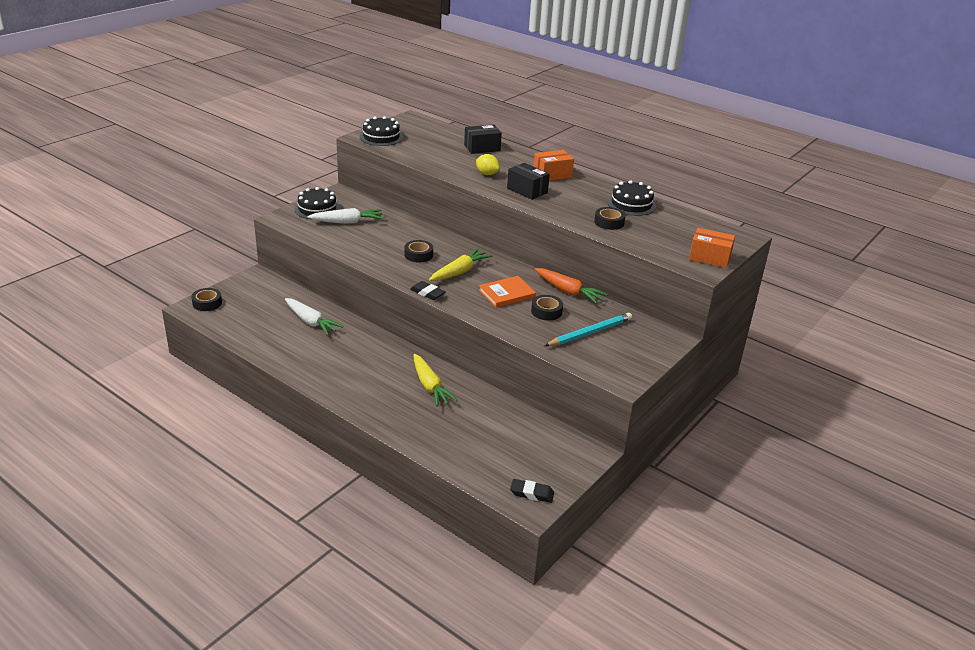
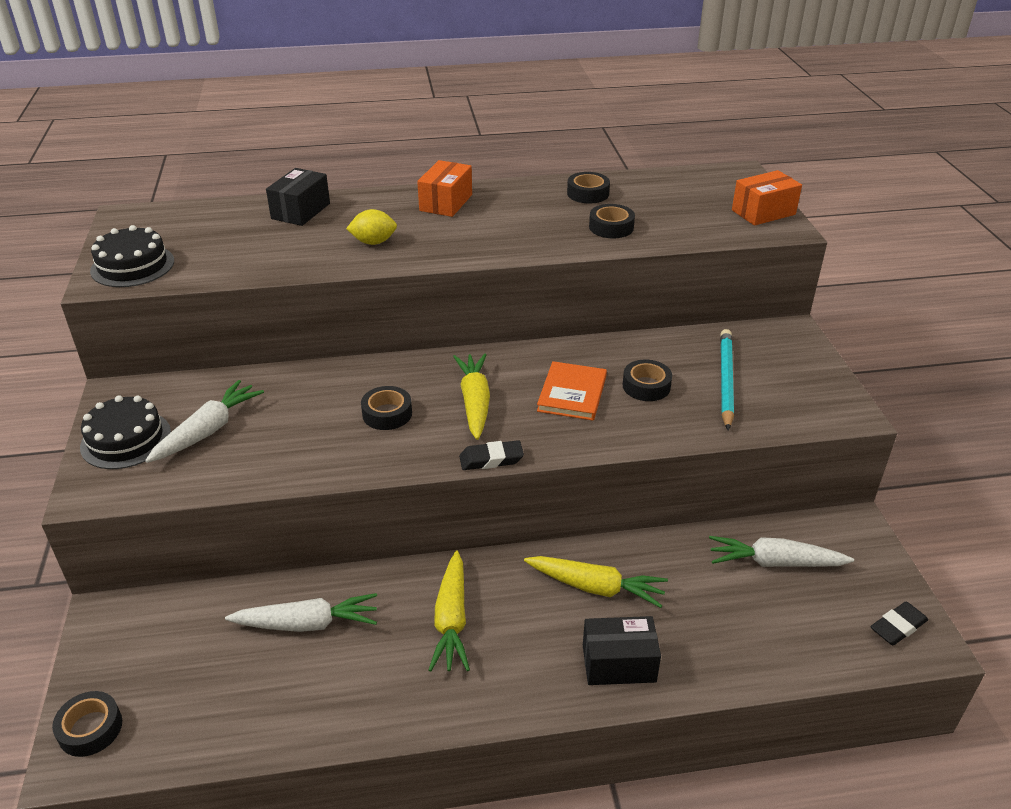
camera: 45 degrees left, 5 degrees up
black box [507,163,550,200] -> black box moved to [583,616,661,685]
orange carrot [535,268,608,303] -> none
black cake [607,180,656,216] -> black tape [567,172,610,204]
none -> yellow carrot [428,551,470,672]
none -> white carrot [709,536,854,567]

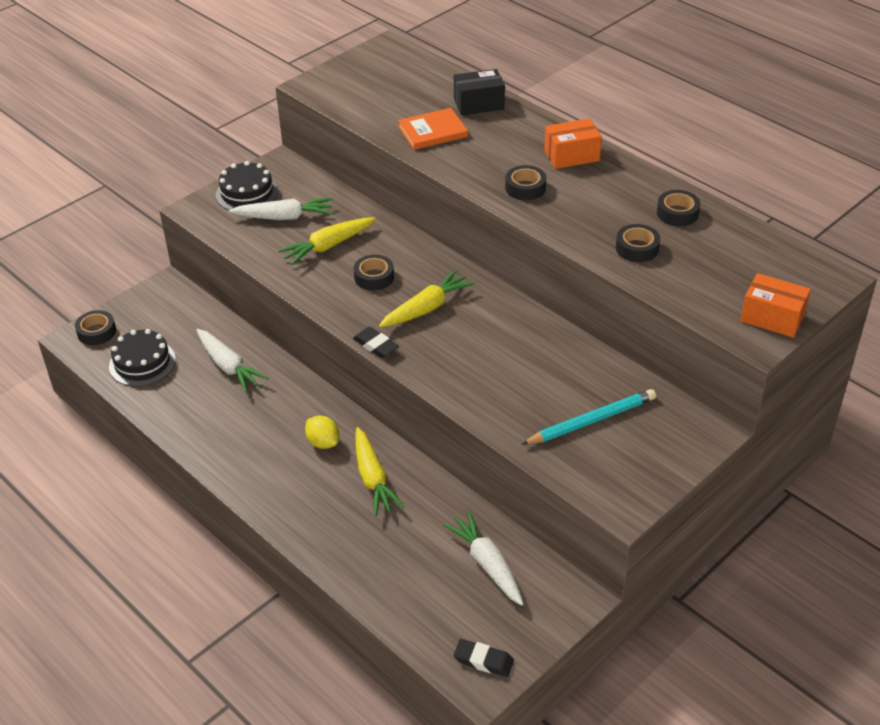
camera: 55 degrees right, 5 degrees up
black cake [90,225,174,287] -> black cake moved to [109,329,176,387]
yellow lemon [346,209,397,245] -> yellow lemon moved to [305,415,339,449]
yellow carrot [428,551,470,672] -> yellow carrot moved to [278,217,375,265]
orange book [537,361,607,420] -> orange book moved to [398,108,468,150]
black box [583,616,661,685] -> none
black tape [622,359,672,401] -> black tape moved to [505,165,546,200]

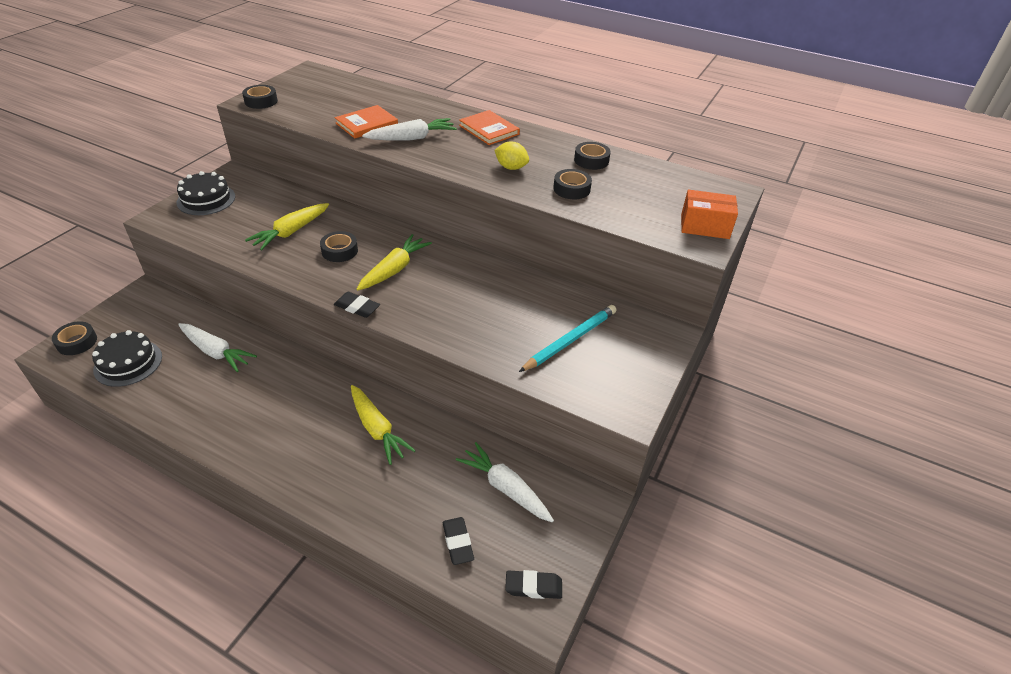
camera: 20 degrees left, 0 degrees up
white carrot [229,198,333,220] -> white carrot moved to [362,118,457,141]
yellow lemon [305,415,339,449] -> yellow lemon moved to [494,142,529,170]
black box [454,69,505,116] -> none
black tape [505,165,546,200] -> black tape moved to [242,85,278,109]
orange box [544,118,602,169] -> orange book [459,110,520,145]
none -> black eraser [443,517,474,565]

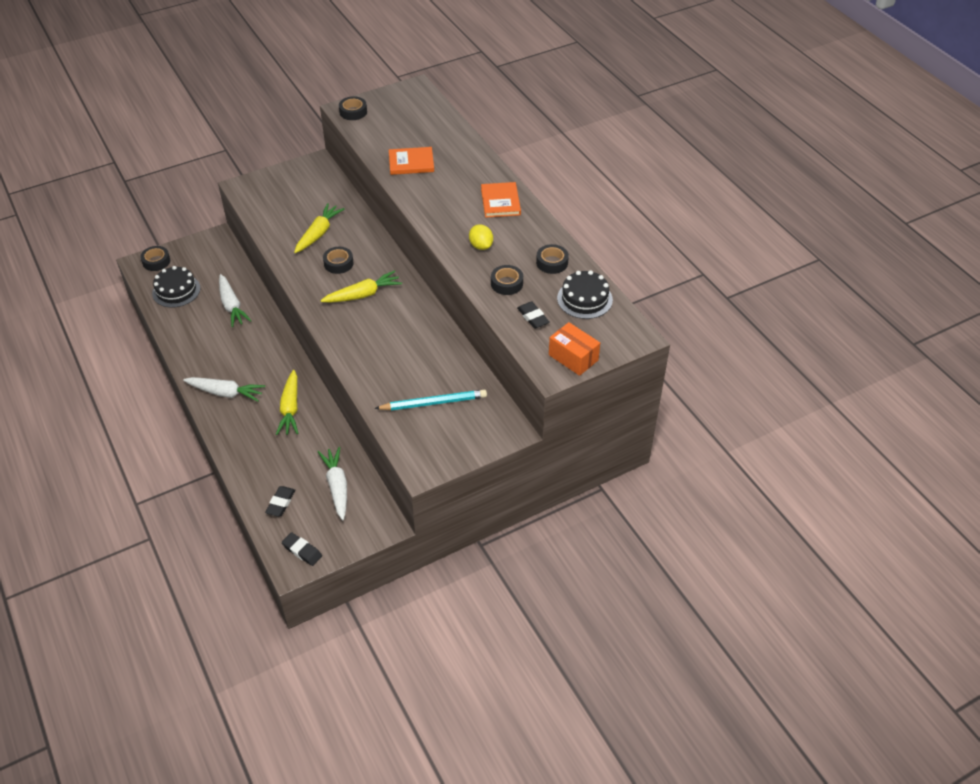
camera: 35 degrees right, 5 degrees up
black cake [177,171,235,215] -> black cake moved to [557,270,613,319]
yellow carrot [245,203,329,250] -> yellow carrot turned 135 degrees clockwise [294,203,345,253]
black eraser [334,292,380,318] -> black eraser moved to [517,301,549,329]
white carrot [362,118,457,141] -> white carrot moved to [183,377,265,402]

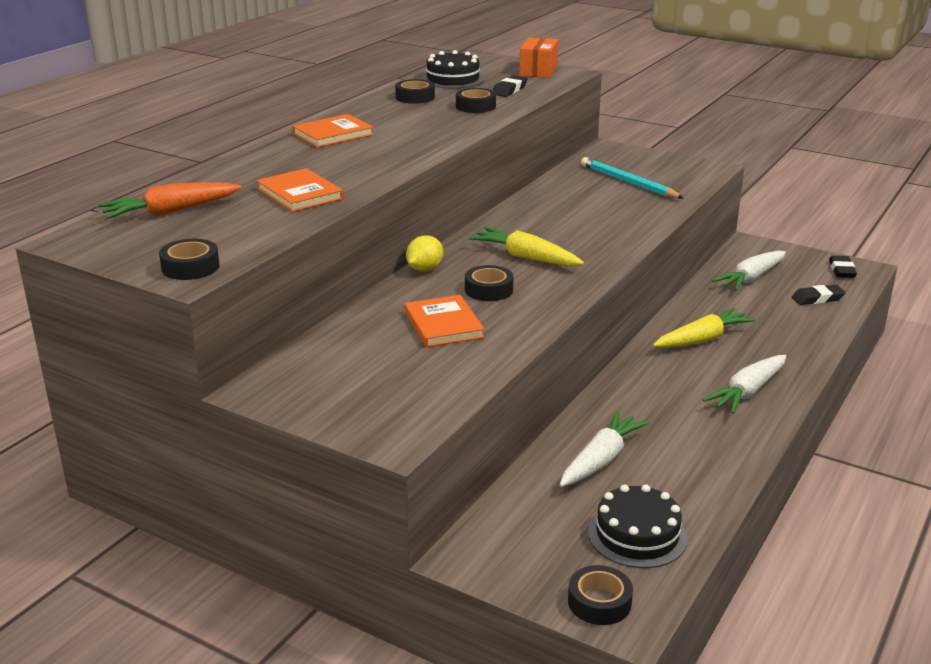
camera: 120 degrees left, 20 degrees down
white carrot [183,377,265,402] -> white carrot turned 120 degrees counterclockwise [703,355,786,414]
yellow carrot [294,203,345,253] -> orange book [404,295,485,347]
yellow lemon [469,224,493,250] -> yellow lemon moved to [406,235,443,271]
none -> orange carrot [98,182,242,219]

